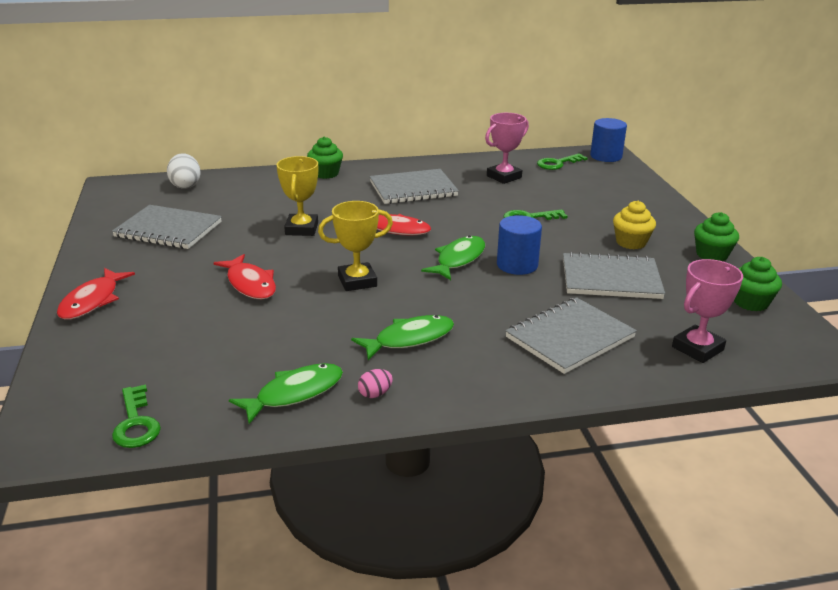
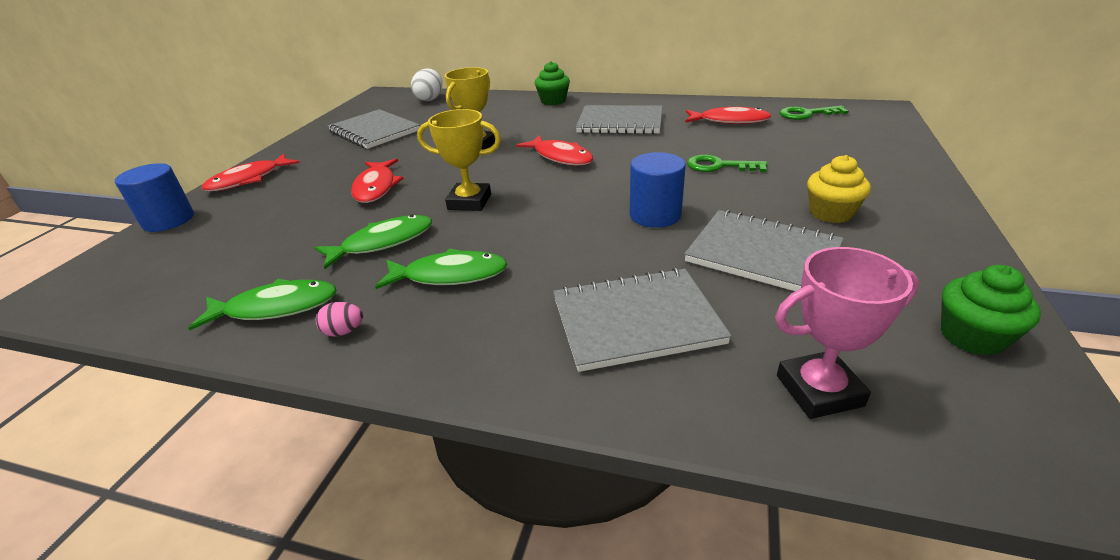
camera: 30 degrees right, 5 degrees up
green key [112,384,161,448] -> none
green fish [421,236,485,280] -> green fish moved to [314,215,432,269]
pink trophy [485,113,529,184] -> red fish [685,107,771,124]
blue cylinder [590,118,627,162] -> blue cylinder moved to [115,163,194,232]
green cupcake [694,212,739,261] -> none

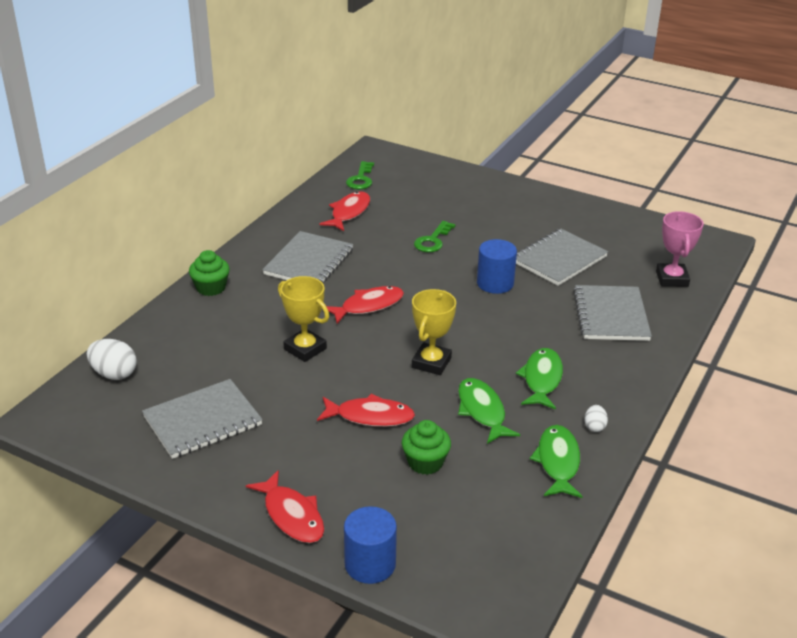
camera: 80 degrees left, 0 degrees up
pink egg [316,302,363,336] -> white egg [585,405,608,432]
yellow cupcake [807,155,871,223] -> none
green cupcake [941,265,1041,356] -> green cupcake moved to [402,420,451,475]

